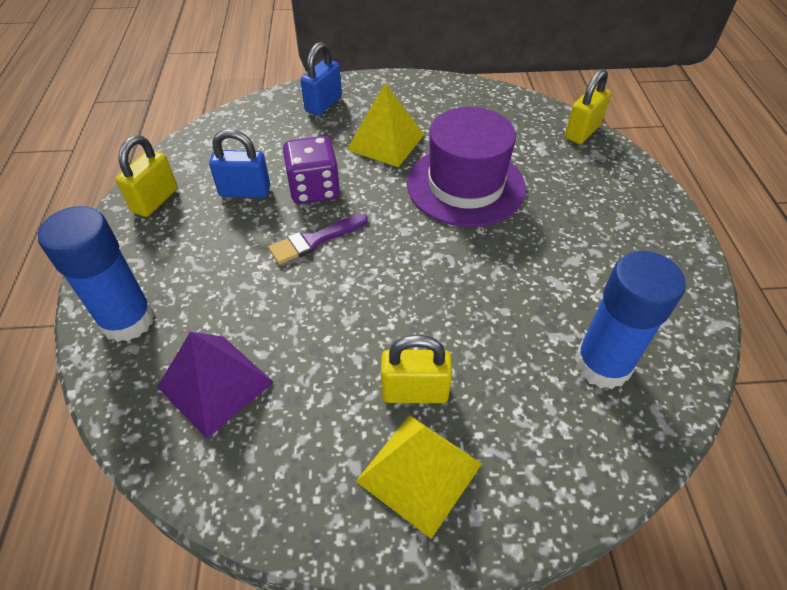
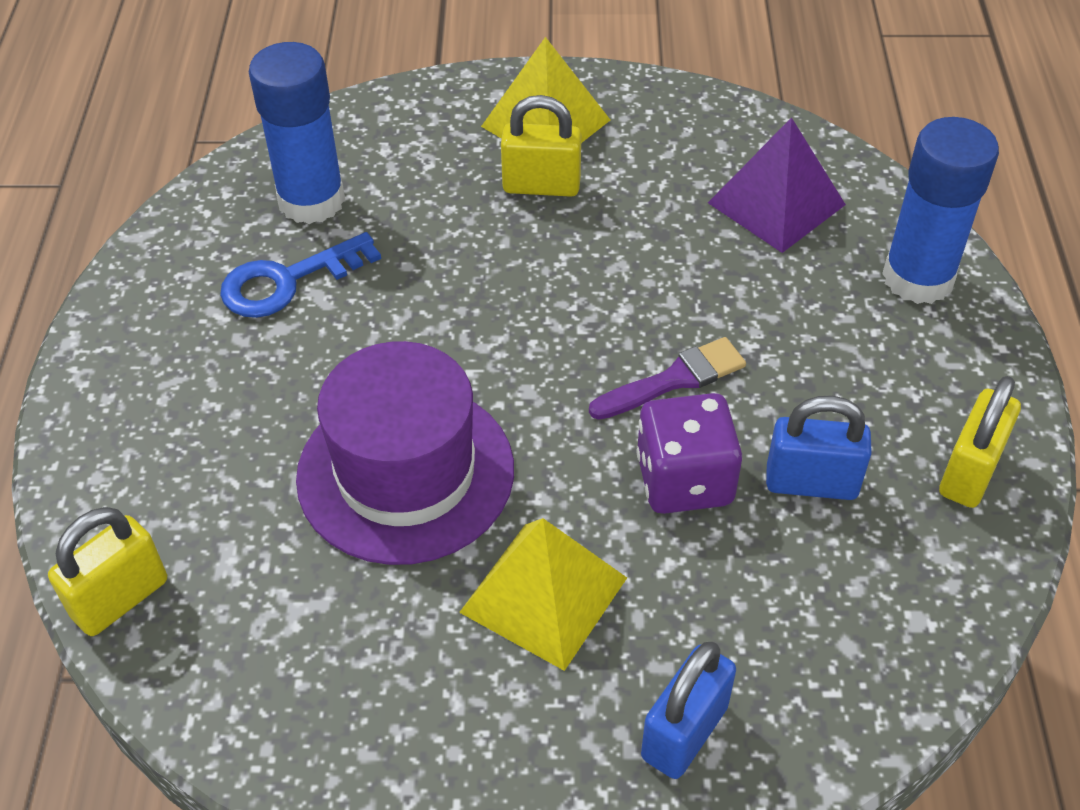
camera: 175 degrees left, 0 degrees up
none -> blue key [220,232,381,318]

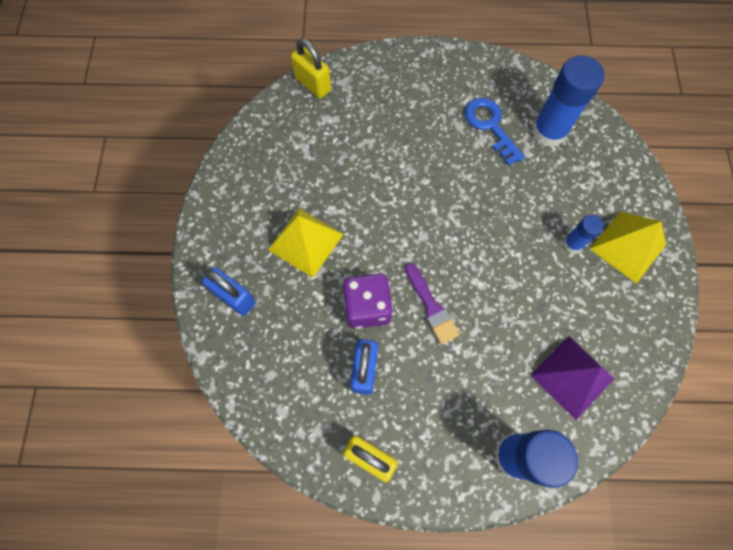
camera: 90 degrees right, 20 degrees up
purple hat [296,341,514,565] -> none
yellow padlock [501,95,581,197] -> blue glue stick [563,215,604,253]

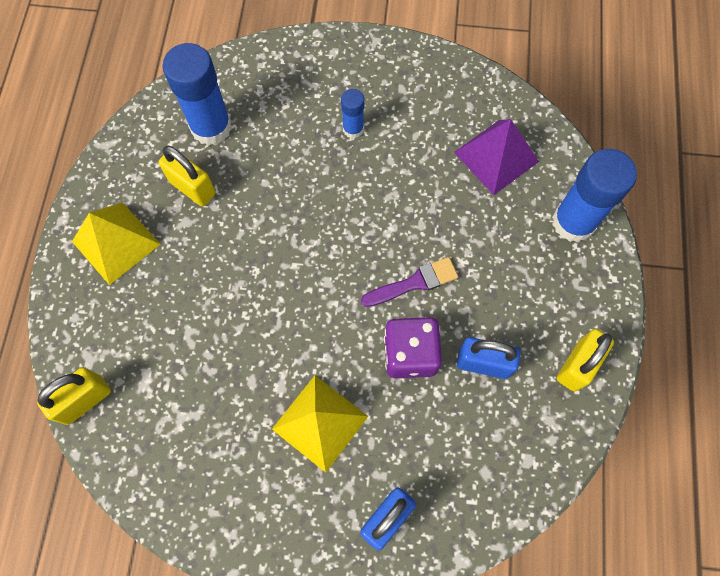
camera: 85 degrees left, 0 degrees up
blue key [465,98,525,166] -> yellow padlock [158,146,216,207]
yellow pyramid [590,212,666,284] -> yellow pyramid moved to [72,202,160,285]

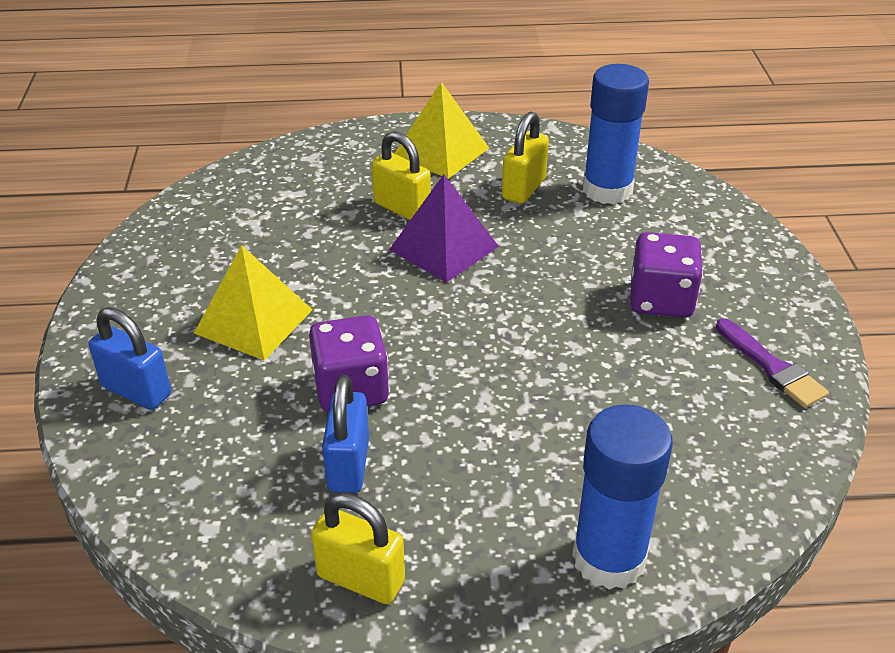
camera: 80 degrees right, 30 degrees down
yellow padlock [37,367,111,425] -> yellow padlock moved to [372,131,431,220]
blue glue stick [341,89,364,139] -> purple dice [630,232,703,318]
purple brush [361,257,458,307] -> purple brush moved to [716,318,829,408]
purple pyramid [454,119,539,195] -> purple pyramid moved to [389,174,499,283]

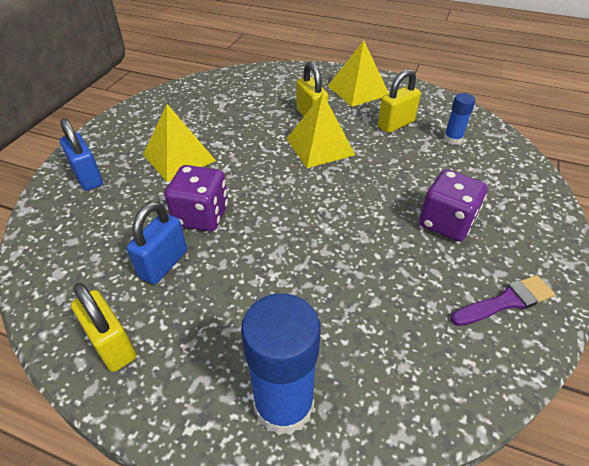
camera: 25 degrees right, 5 degrees up
purple pyramid [389,174,499,283] -> yellow pyramid [286,94,355,168]
blue glue stick [583,64,649,204] -> blue glue stick [444,93,475,145], size x0.52
purple brush [716,318,829,408] -> purple brush turned 105 degrees counterclockwise [451,275,555,326]

